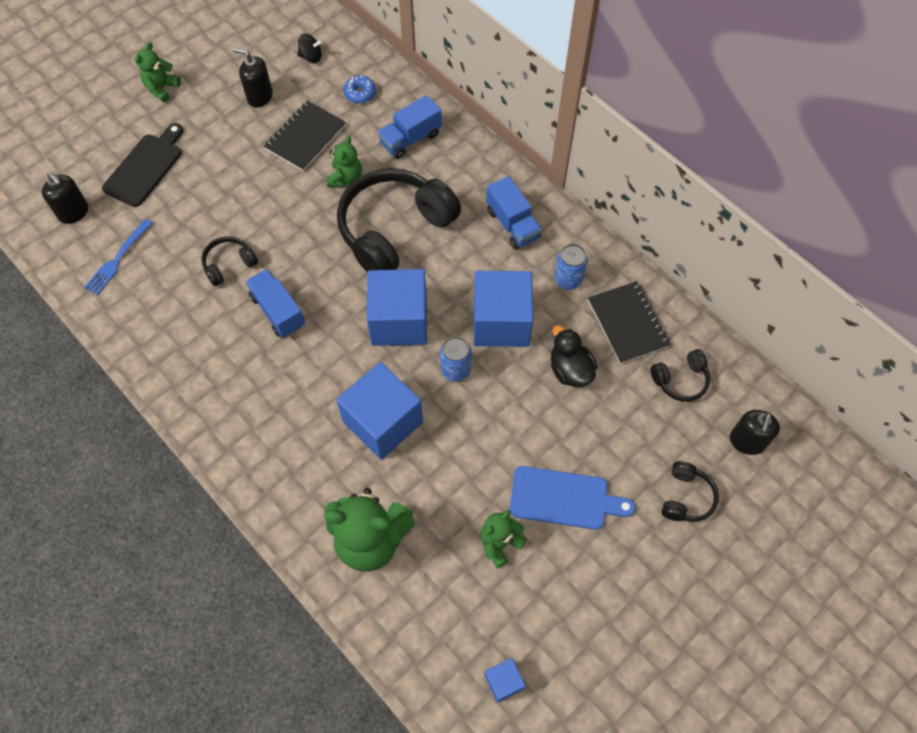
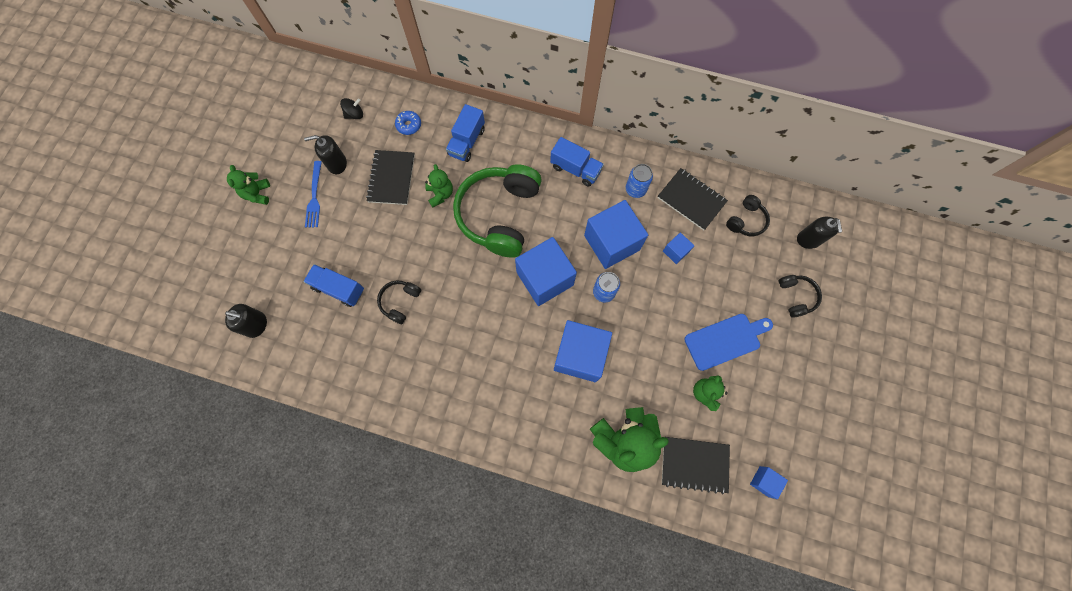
camera: 30 degrees left, 10 degrees up
blue fork [84,219,153,295] -> blue fork moved to [305,161,322,227]
black cutting board [102,123,183,207] -> none
blue truck [245,269,305,337] -> blue truck moved to [303,264,364,307]
black headphones [337,168,461,272] -> green headphones [453,164,542,257]
black duck [551,325,598,387] -> blue cube [663,232,694,264]
none -> black notebook [662,437,730,494]

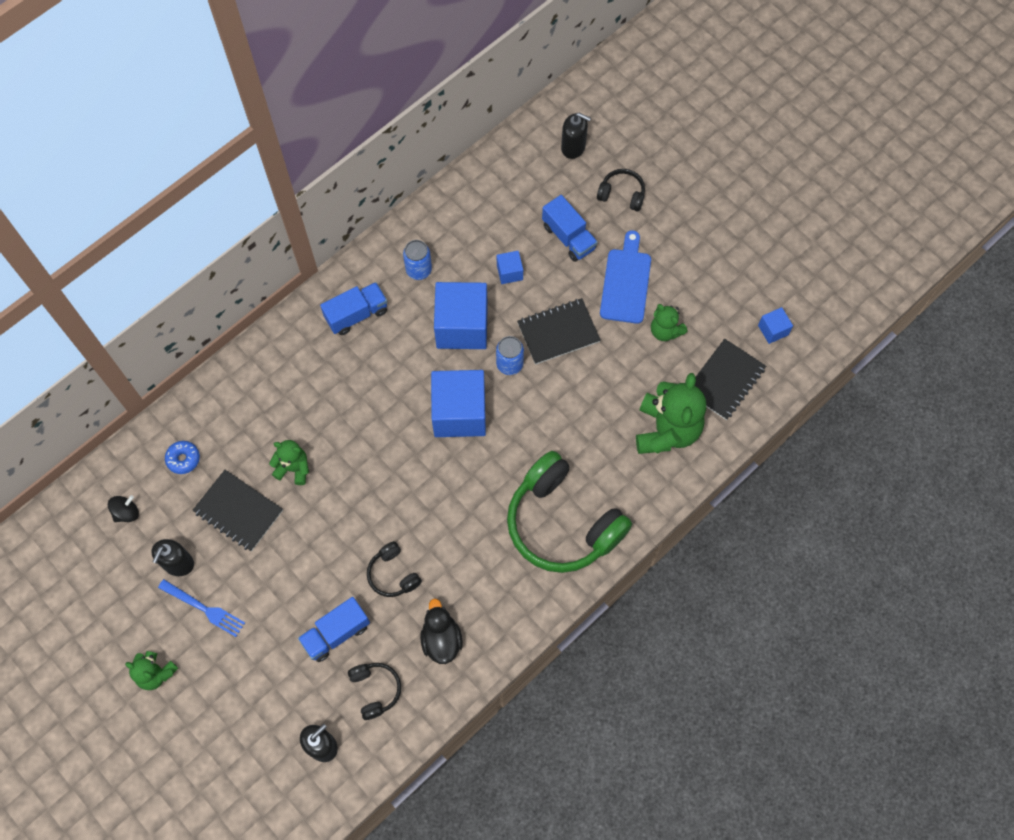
camera: 60 degrees left, 5 degrees down
black spinning top [340,98,363,119] -> black spinning top turned 45 degrees clockwise [108,495,139,522]
blue truck [446,104,485,162] -> blue truck moved to [542,195,598,262]
green headphones [453,164,542,257] -> green headphones moved to [507,451,632,573]
blue cube [554,320,612,382] -> none
black notebook [657,168,728,230] -> black notebook moved to [517,298,601,365]
black headphones [726,195,770,236] -> black headphones moved to [348,663,401,720]
none -> black duck [420,599,463,664]

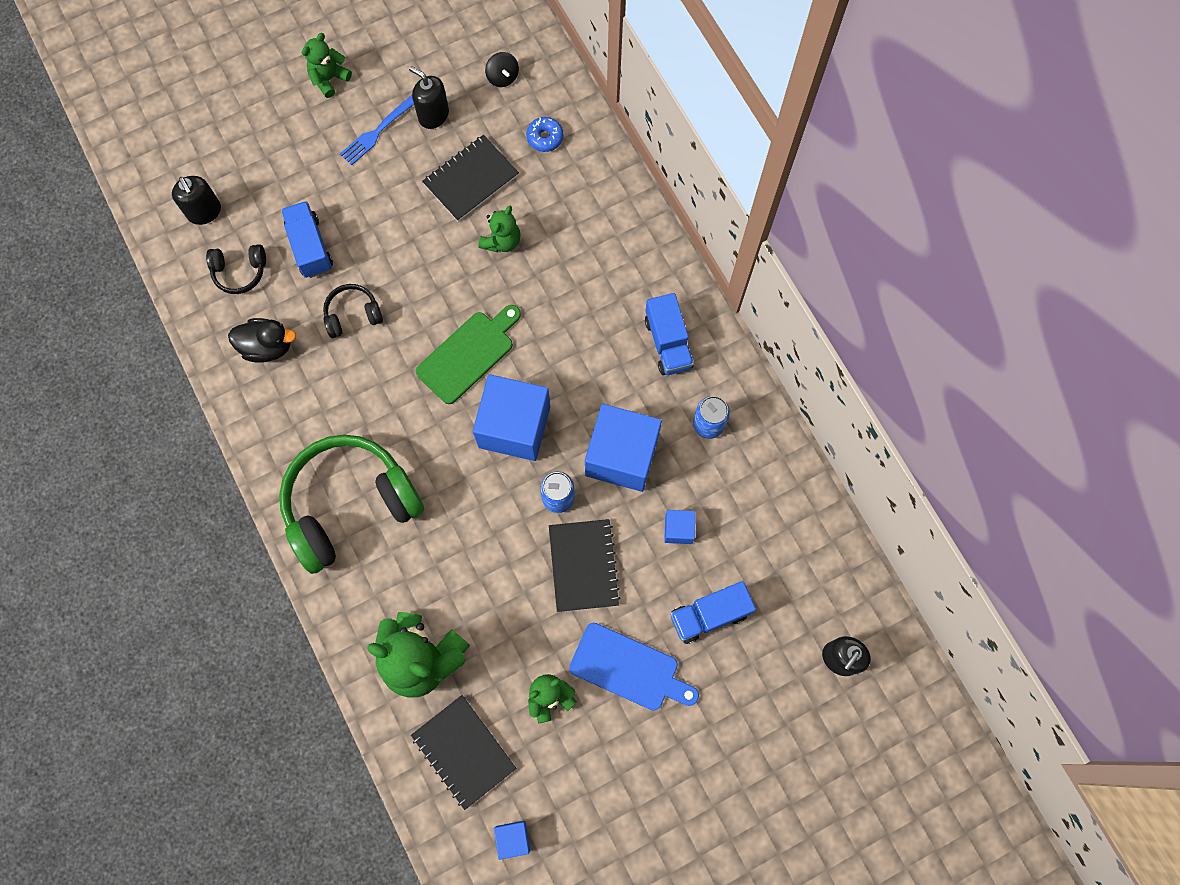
camera: 105 degrees right, 5 degrees up
black headphones [597,169,645,212] -> none
none -> green cutting board [416,305,521,404]

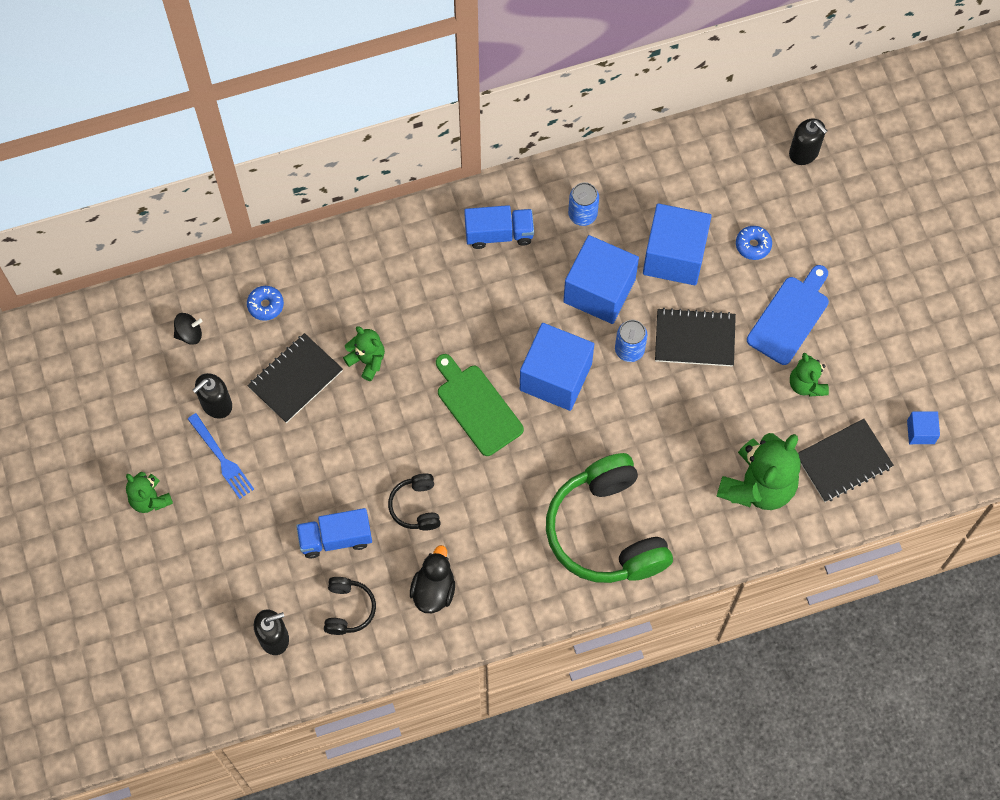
camera: 80 degrees left, 5 degrees down
black notebook [422,135,519,221] -> black notebook turned 75 degrees clockwise [248,333,343,423]
blue cube [664,510,696,544] -> blue cube [643,203,712,285], size x2.18
blue truck [670,581,756,644] -> blue donut [736,226,772,260]

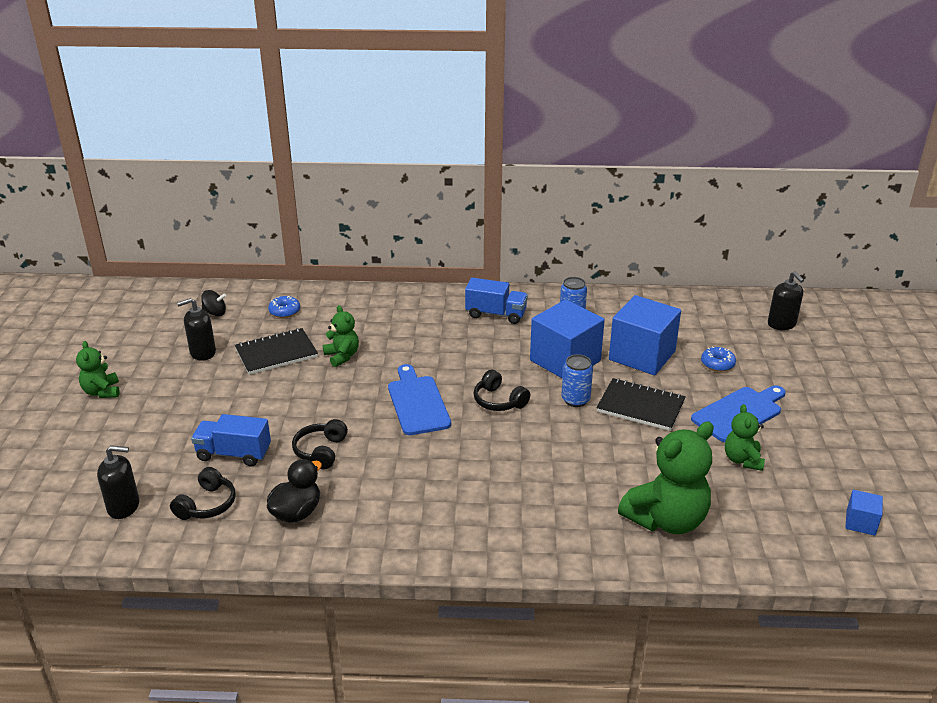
camera: 20 degrees right, 35 degrees down
blue fork [188,413,254,499] -> none
green cutting board [436,354,524,456] -> blue cutting board [388,364,451,435]
blue cube [520,323,594,411] -> black headphones [474,370,530,411]
green headphones [546,453,673,583] -> none
black notebook [798,419,894,502] -> none

